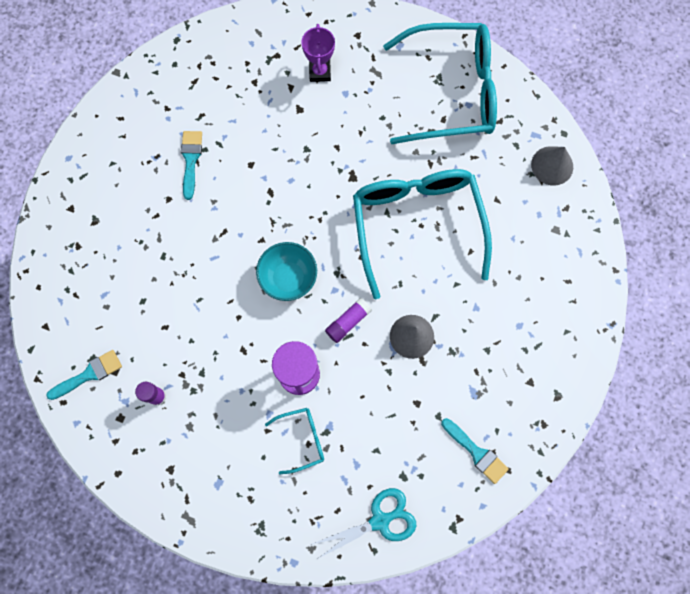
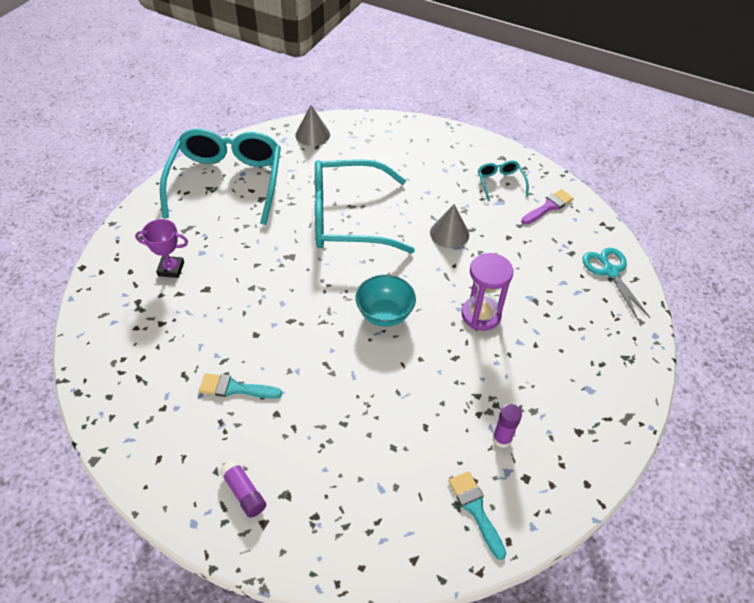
camera: 85 degrees left, 25 degrees down
turquoise glasses [265,408,324,474] -> turquoise glasses moved to [478,160,529,201]
purple glue stick [325,298,372,343] -> purple glue stick moved to [219,459,266,518]
turquoise brush [441,418,509,484] -> purple brush [521,189,574,225]

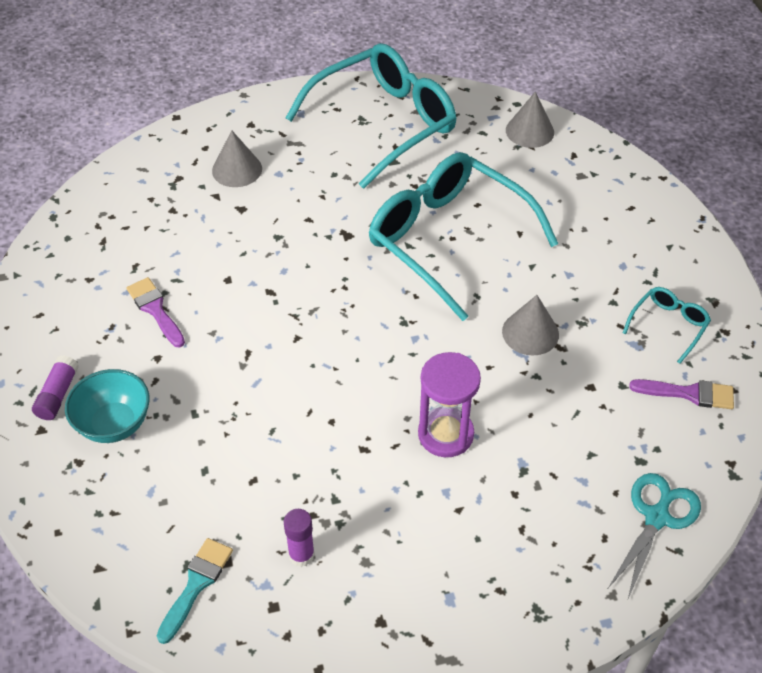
camera: 50 degrees right, 0 degrees up
purple trophy [135,219,188,278] -> grey cone [212,130,262,187]
turquoise brush [199,373,282,399] -> purple brush [126,277,185,347]
turquoise bowl [355,275,416,327] -> turquoise bowl moved to [65,369,150,443]

